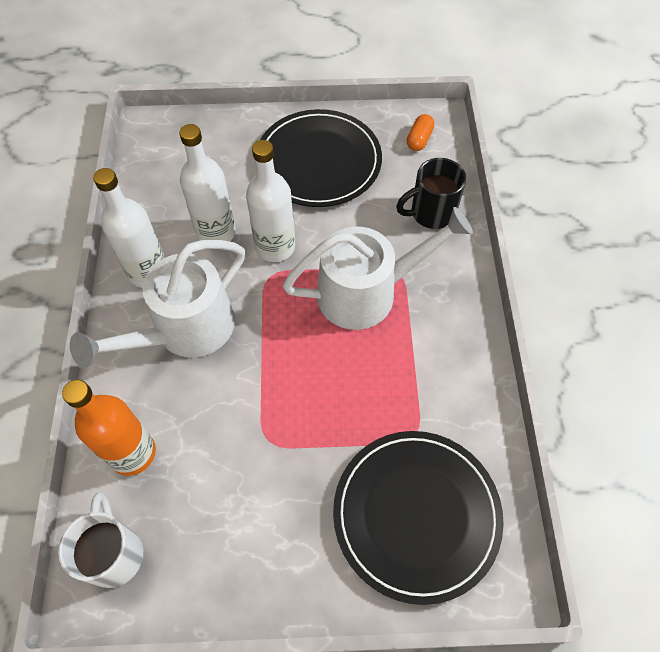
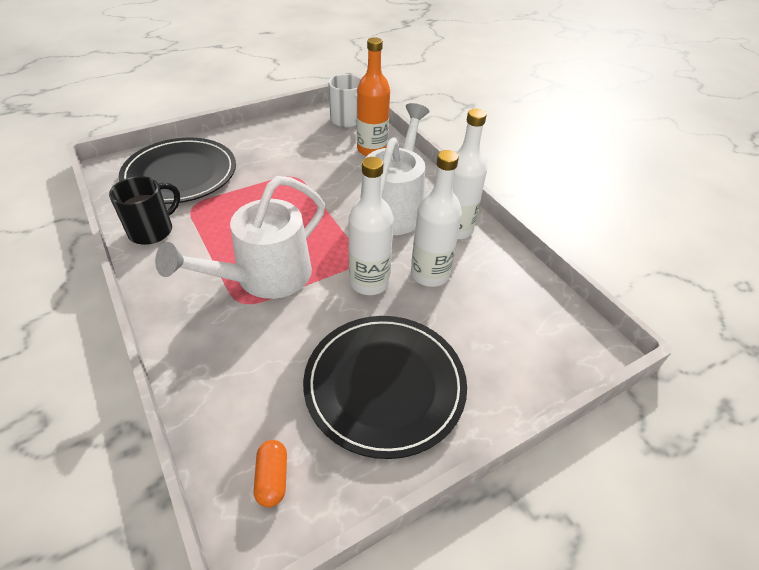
camera: 150 degrees right, 15 degrees down
black mug [396,158,466,229] -> black mug moved to [109,176,180,245]

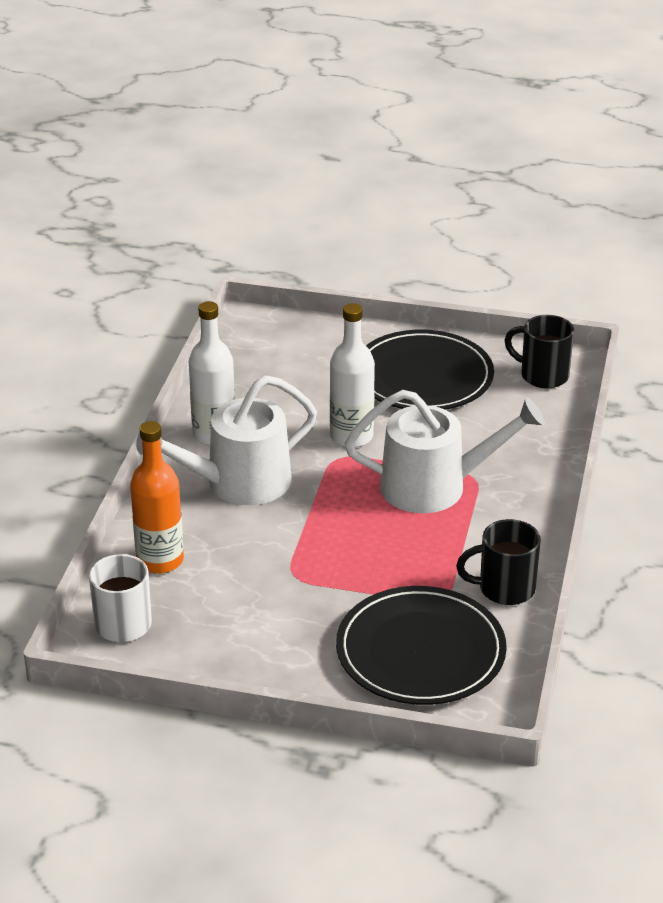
camera: 135 degrees left, 10 degrees down
orange capsule [254,440,287,507] -> black mug [505,315,574,388]
white bottle [411,150,462,287] -> none

